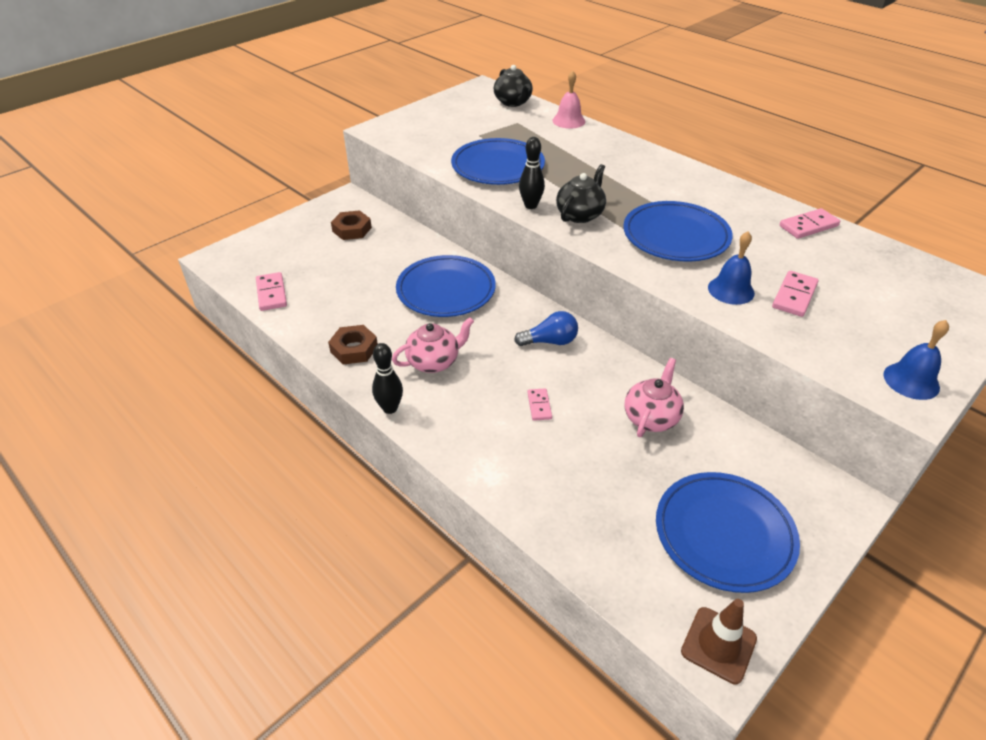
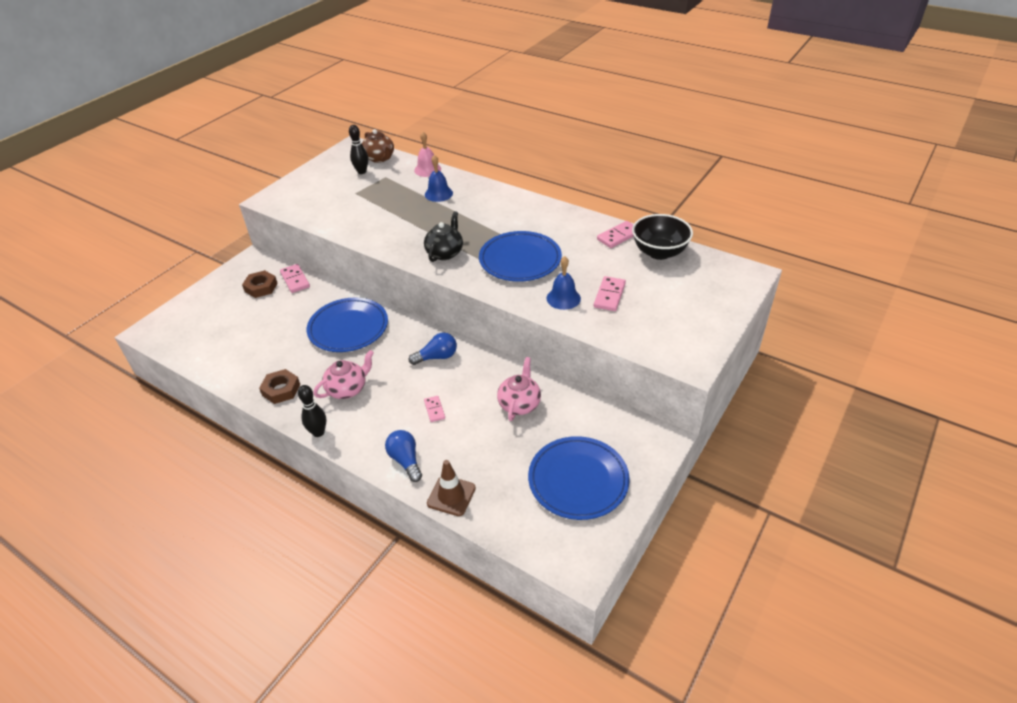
camera: 10 degrees left, 0 degrees up
pink domino [256,272,287,311] -> pink domino moved to [280,264,310,293]
blue plate [451,138,545,185] -> none
black teapot [494,65,533,107] -> brown teapot [362,129,394,163]
black bowling pin [519,137,545,209] -> black bowling pin moved to [349,125,368,174]
brown traffic cone [681,599,757,684] -> brown traffic cone moved to [427,460,476,516]
blue bell [883,320,949,400] -> blue bell moved to [425,155,453,202]
none -> blue light bulb [385,430,422,482]
none -> black bowl [632,214,693,260]

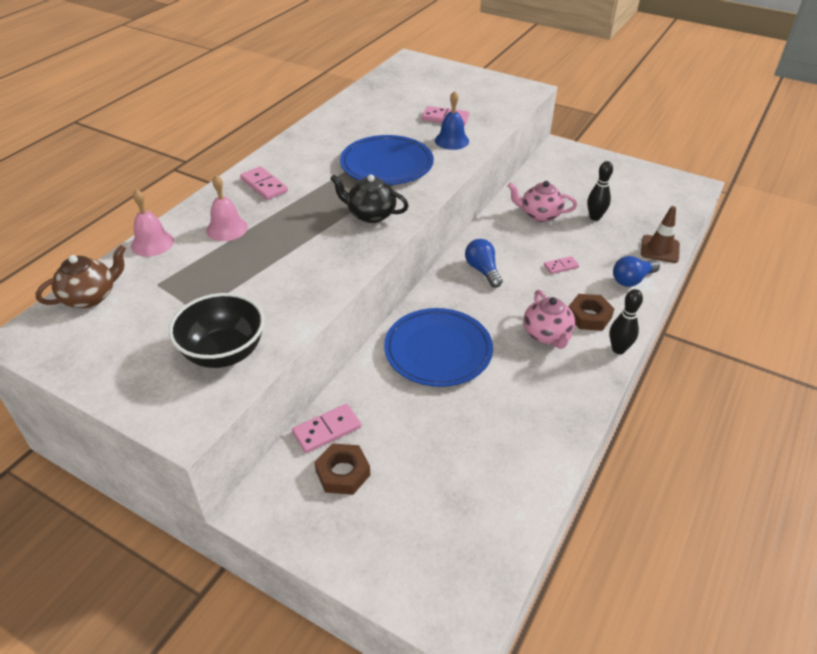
camera: 95 degrees left, 0 degrees up
brown nut [259,369,300,404] -> brown nut moved to [569,294,614,331]
pink teapot [314,350,374,399] -> pink teapot turned 150 degrees counterclockwise [524,290,575,349]
black bowling pin [349,125,368,174] -> black bowling pin moved to [587,161,613,221]
blue bell [425,155,453,202] -> pink bell [206,175,248,241]
blue plate [528,436,630,520] -> none
pink domino [597,221,634,248] -> pink domino moved to [240,166,288,200]
black bowl [632,214,693,260] -> black bowl moved to [169,293,265,368]

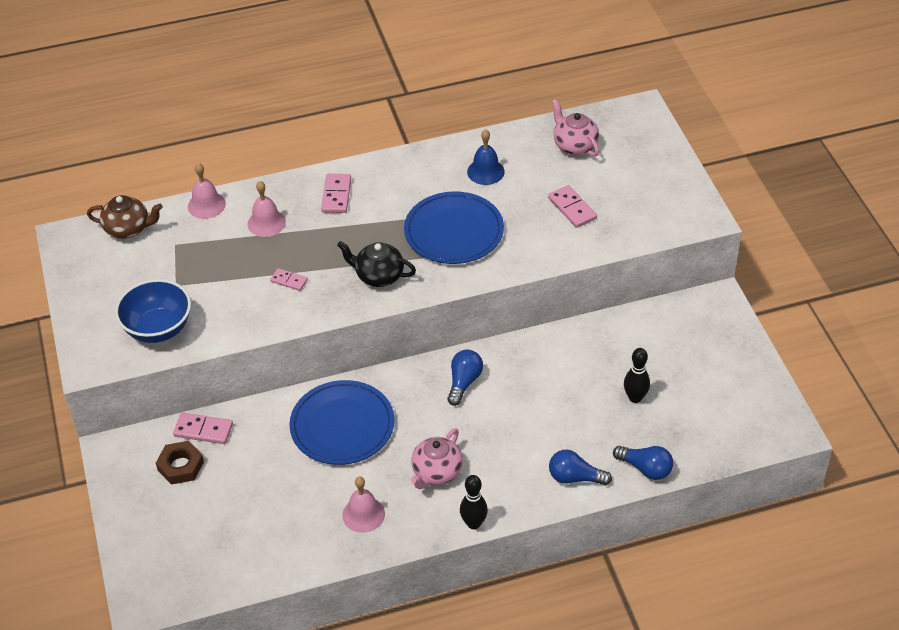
camera: 45 degrees right, 5 degrees up
black bowl [169,293,265,368] -> blue bowl [115,279,191,343]
black teapot [330,174,409,223] -> black teapot turned 45 degrees counterclockwise [337,241,416,287]
blue bell [435,91,469,150] -> blue bell moved to [467,129,505,185]
pink teapot [508,181,577,222] -> pink teapot moved to [552,99,599,157]
pink domino [544,256,579,274] -> pink domino moved to [270,268,308,291]
brown nut [569,294,614,331] -> none
brown traffic cone [641,206,680,263] -> blue light bulb [613,446,673,480]
none -> pink bell [342,477,385,533]

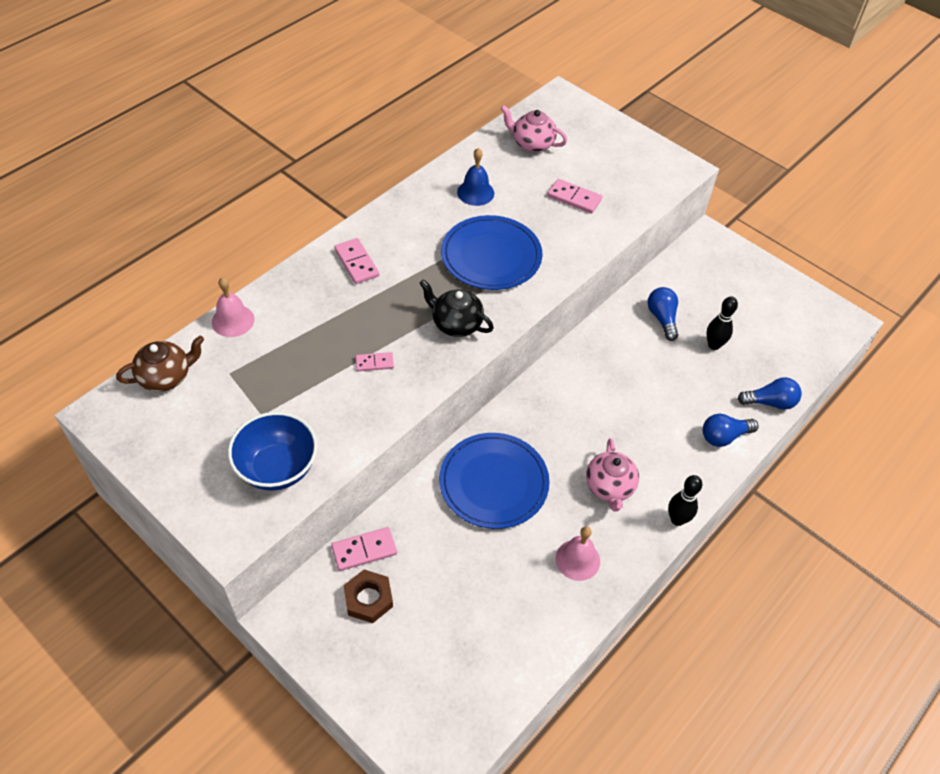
camera: 35 degrees left, 5 degrees up
pink bell [247,181,286,237] -> none
black teapot [337,241,416,287] -> black teapot turned 45 degrees clockwise [419,279,494,337]
blue light bulb [447,349,483,406] -> blue light bulb moved to [648,287,678,341]

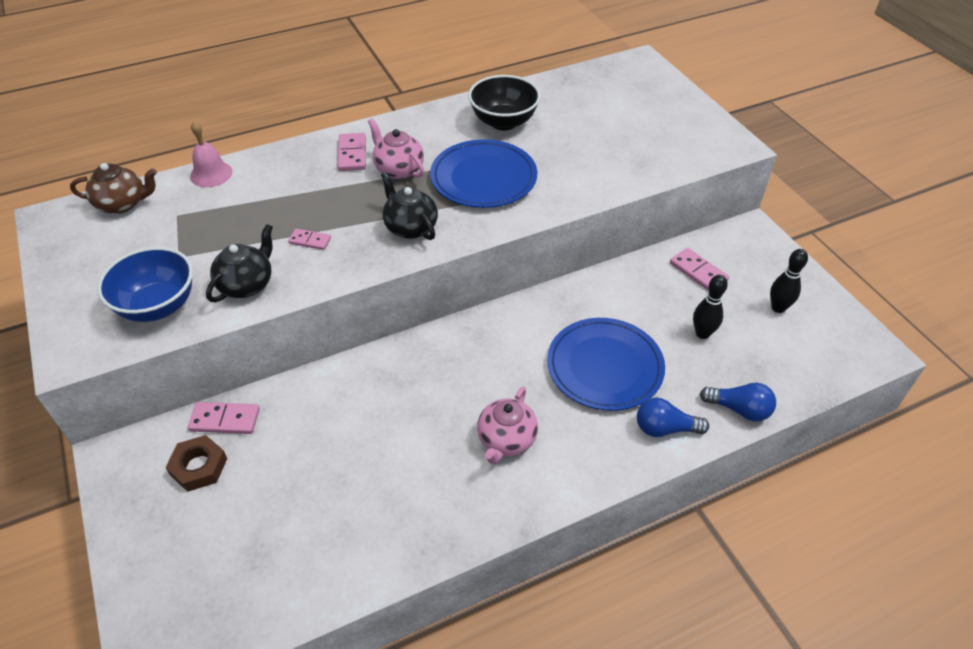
camera: 25 degrees right, 5 degrees down
blue plate [439,433,549,529] -> blue plate moved to [547,318,665,411]
blue bell [457,148,494,206] -> black bowl [468,75,541,130]
pink teapot [501,105,567,153] -> pink teapot moved to [368,119,424,179]
pink domino [547,179,602,214] -> pink domino moved to [670,248,729,291]
pink bell [556,526,600,581] -> none
blue light bulb [648,287,678,341] -> none
black bowling pin [668,475,702,526] -> black bowling pin moved to [770,249,808,313]
none -> black teapot [206,224,273,302]

